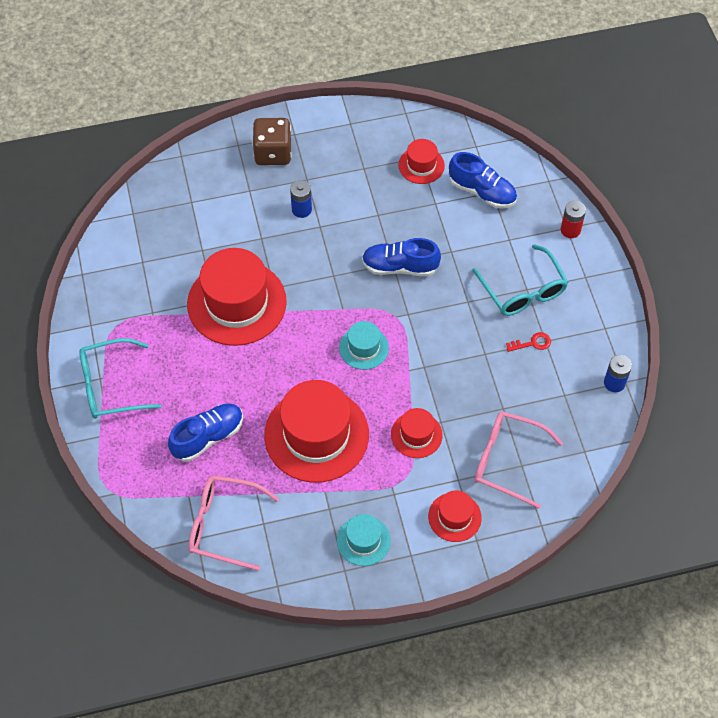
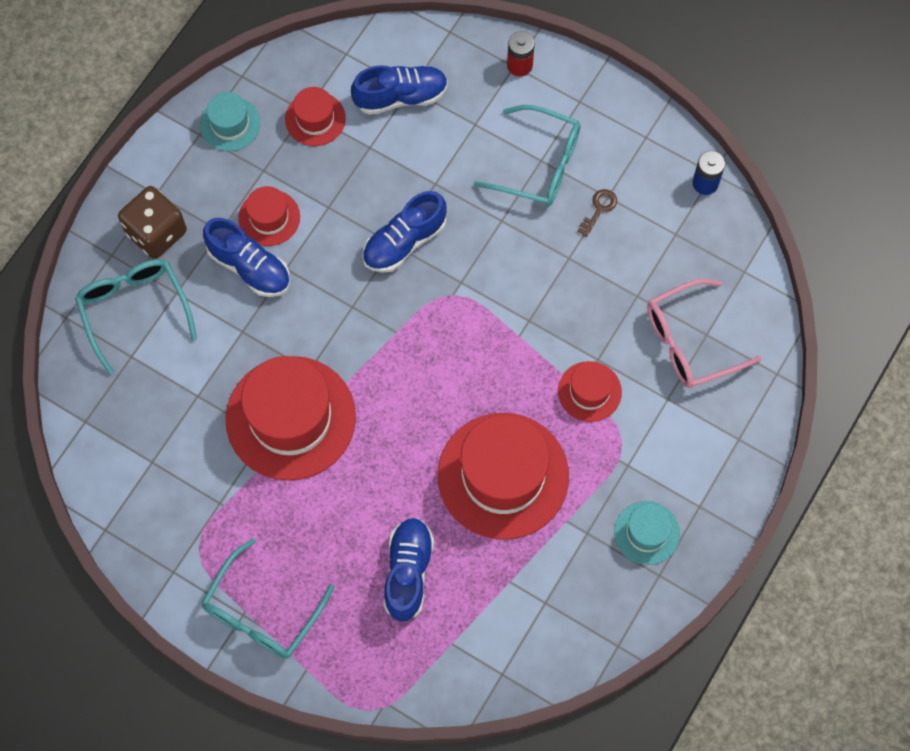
camera: 45 degrees left, 10 degrees up
pink glasses [189,475,279,571] -> none
blue battery [290,180,312,218] -> blue shoe [203,218,290,297]
turquoise hat [339,321,389,370] -> turquoise hat moved to [200,92,261,151]
red hat [428,490,482,542] -> red hat moved to [238,186,300,246]
red key [506,332,551,352] -> brown key [577,189,617,237]
none -> turquoise glasses [75,259,197,374]

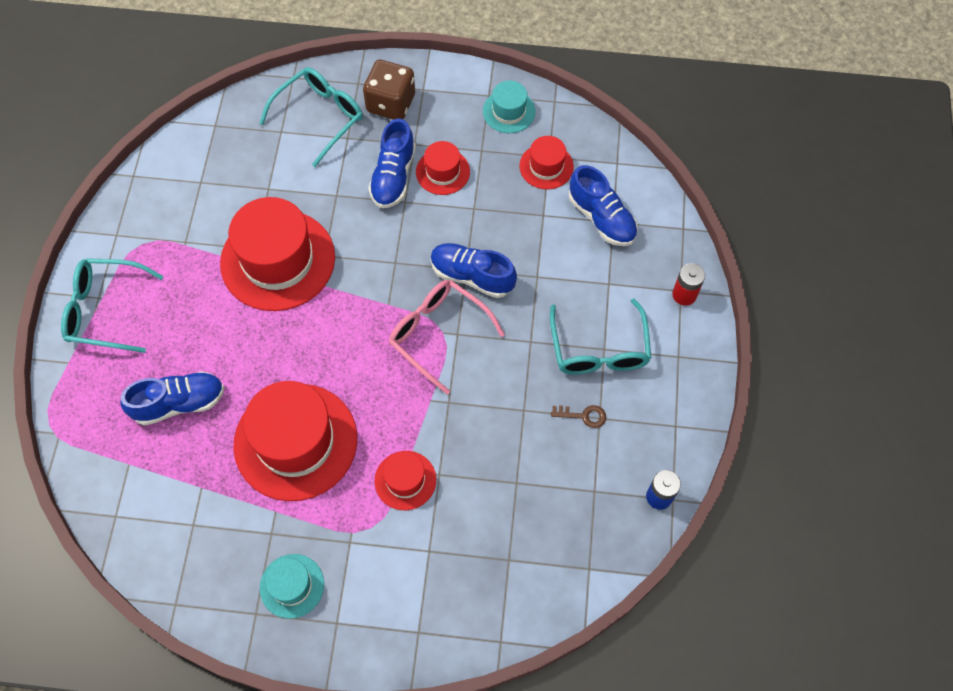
camera: 65 degrees right, 5 degrees down
pink glasses [647,279,762,388] -> pink glasses moved to [389,280,505,395]

